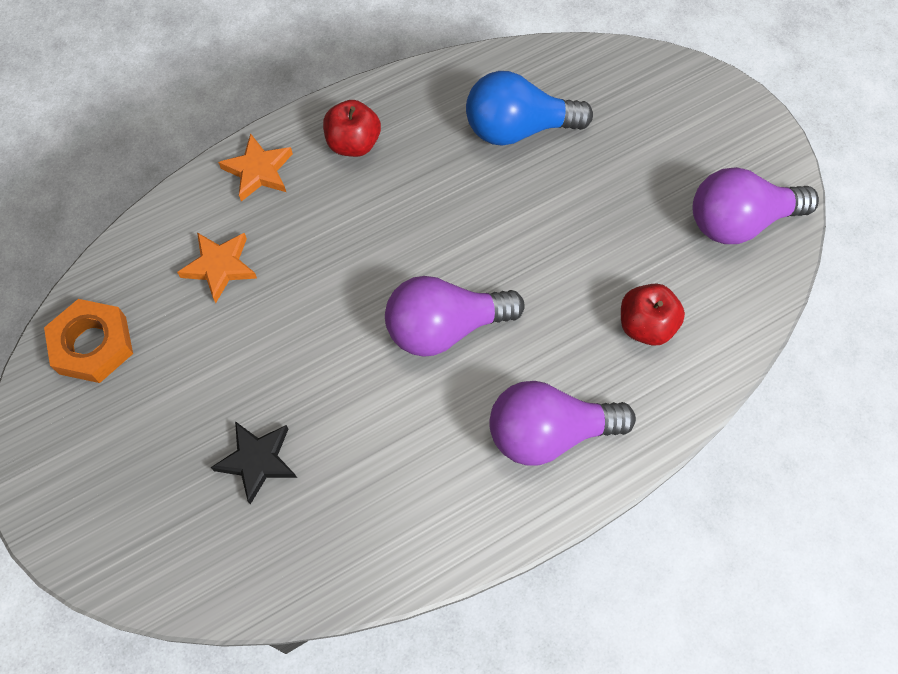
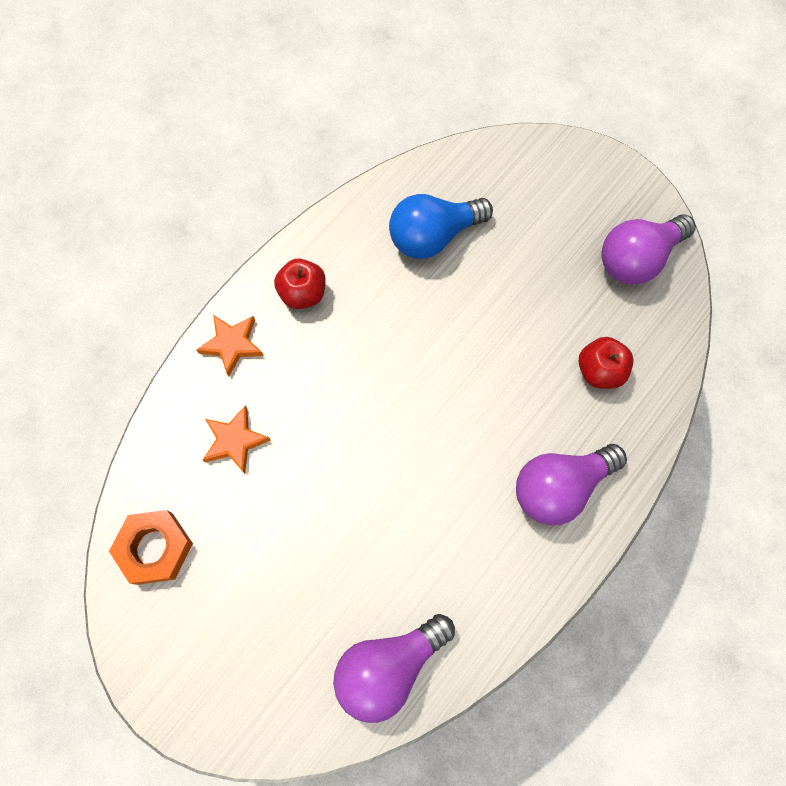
camera: 20 degrees left, 5 degrees up
black star [211,421,297,504] -> none
purple light bulb [385,276,525,357] -> purple light bulb moved to [333,614,455,723]

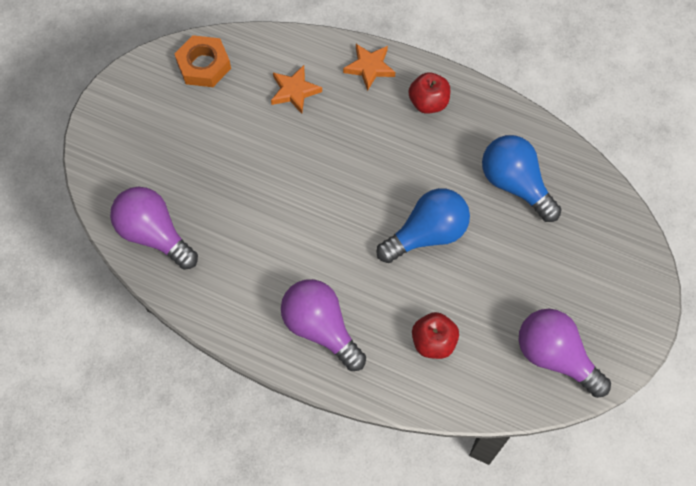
camera: 75 degrees right, 5 degrees down
none -> blue light bulb [376,188,470,263]

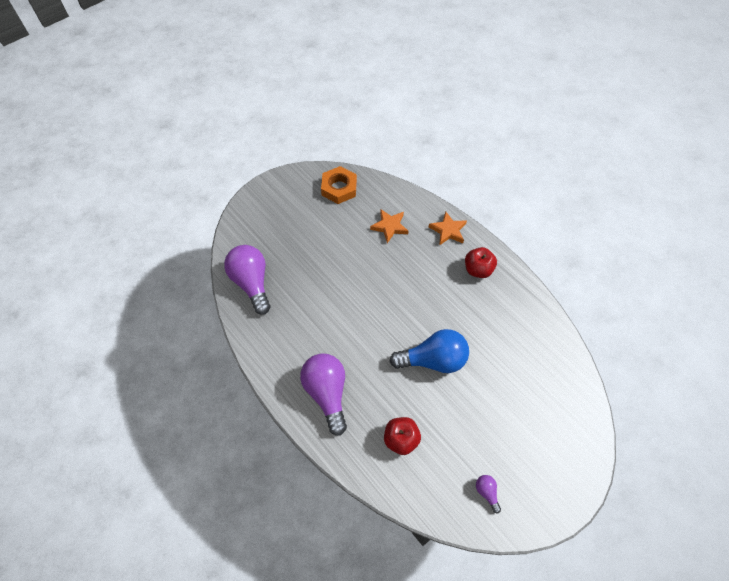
camera: 25 degrees right, 5 degrees down
blue light bulb [482,135,562,222] -> none
purple light bulb [519,309,611,398] -> purple light bulb [476,475,501,513], size x0.43

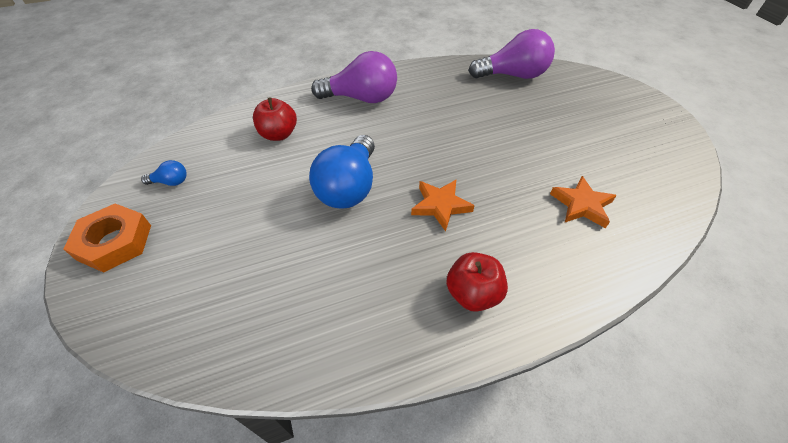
camera: 110 degrees right, 10 degrees down
orange nut [321,166,357,204] -> orange nut moved to [63,204,151,273]
orange star [429,212,467,245] -> orange star moved to [411,180,475,232]
purple light bulb [476,475,501,513] -> blue light bulb [141,160,187,186]

